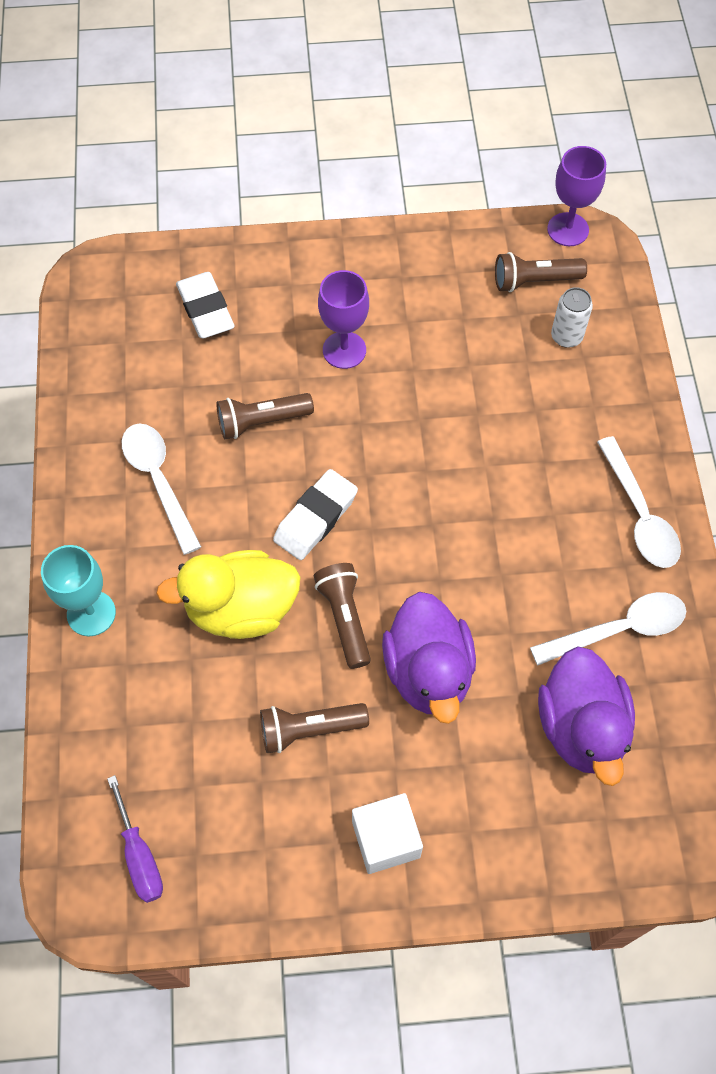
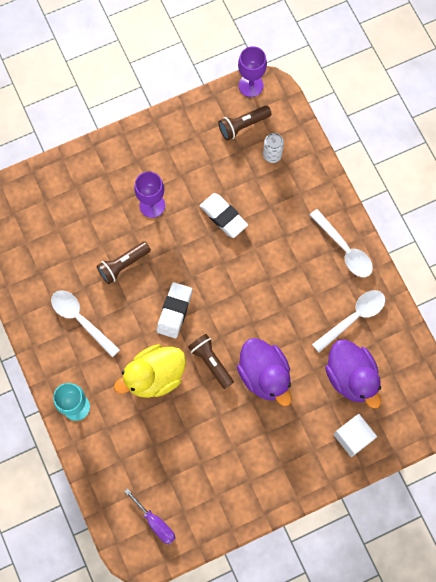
camera: 20 degrees left, 10 degrees up
white eraser [176,272,235,339] -> white eraser moved to [200,193,248,238]
brown flashlight [260,703,369,753] -> none
white cube [352,793,423,874] -> white cube moved to [334,414,377,457]

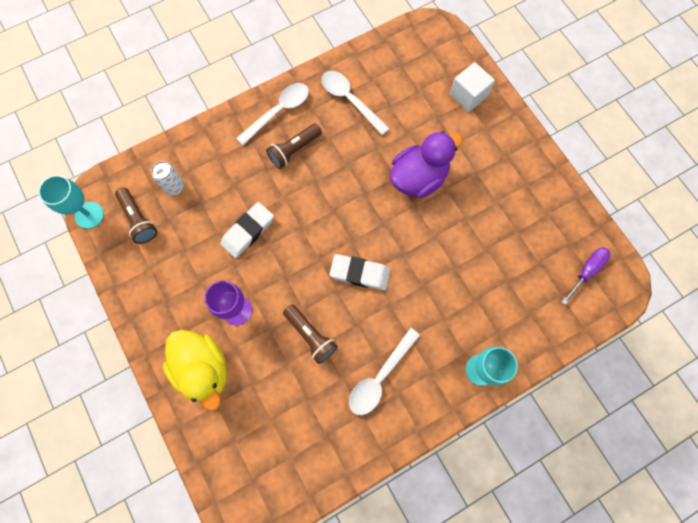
camera: 95 degrees left, 0 degrees up
yellow duck [114,344,186,398] -> yellow duck moved to [163,330,227,411]
brown flashlight [188,334,234,389] -> brown flashlight moved to [266,123,322,169]
purple goblet [238,46,267,97] -> turquoise goblet [38,175,104,229]
purple duck [325,339,381,408] -> none

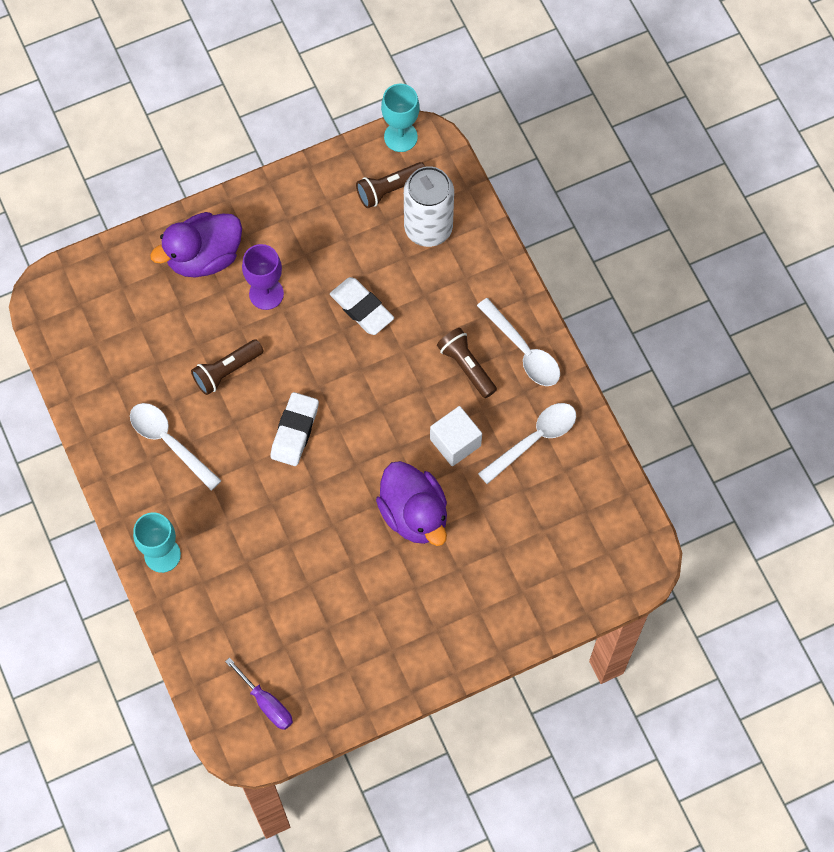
camera: 95 degrees right, 5 degrees down
white can [152,161,184,196] -> white can [404,166,454,247], size x1.90
yellow duck [163,330,227,411] -> purple duck [150,212,242,278]
white cube [450,62,495,112] -> white cube moved to [430,406,482,466]

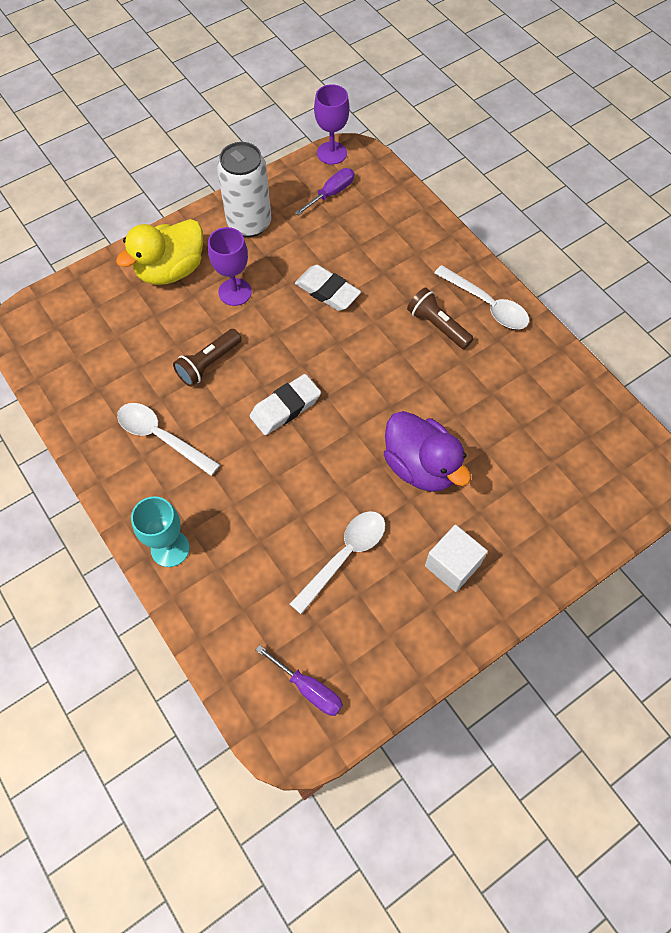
camera: 10 degrees left, 5 degrees down
purple duck [150,212,242,278] -> yellow duck [116,219,203,285]
white eraser [270,392,319,466] -> white eraser turned 45 degrees clockwise [250,374,321,435]
brown flashlight [356,162,425,208] -> purple screwdriver [295,168,354,216]
turquoise goblet [381,84,420,152] -> purple goblet [314,84,350,165]
white can [404,166,454,247] -> white can moved to [217,142,271,237]
white cube [430,406,482,466] -> white cube moved to [425,525,488,592]
white spoon [478,403,576,484] -> white spoon moved to [290,511,385,614]

